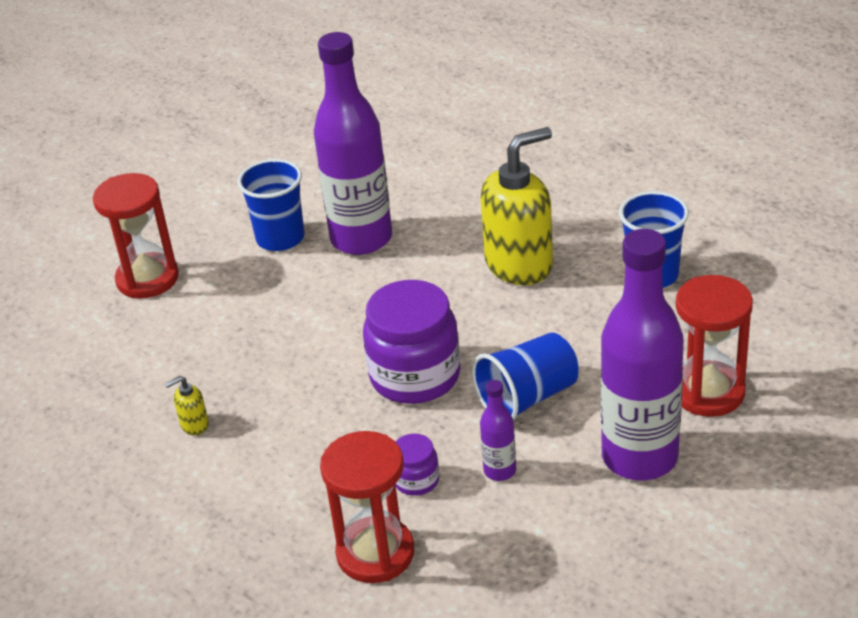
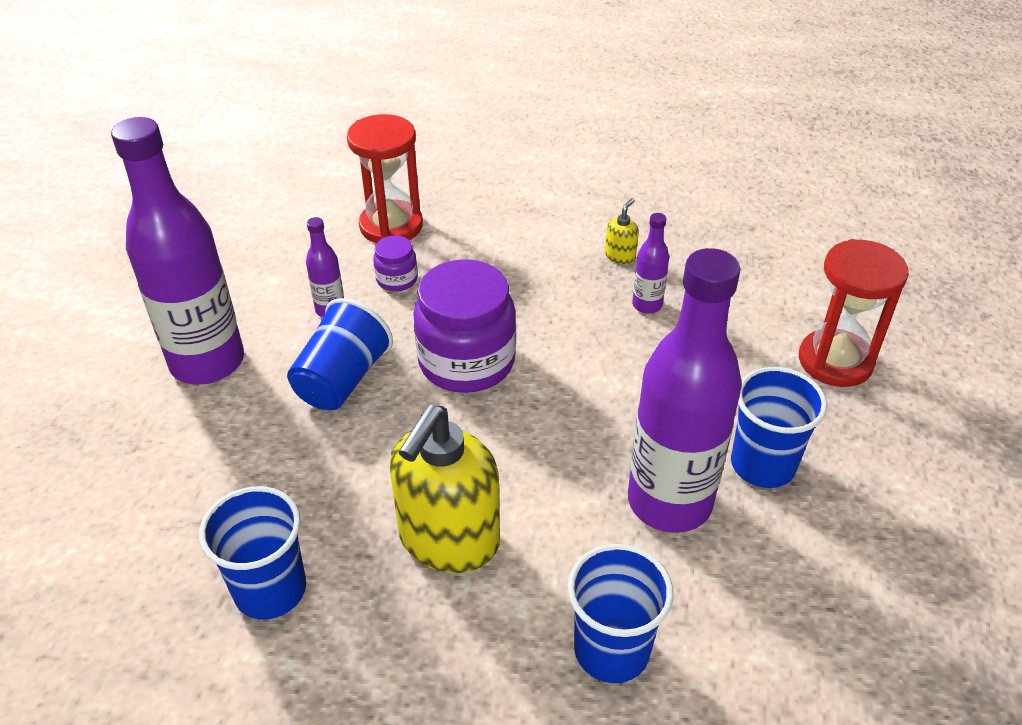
camera: 145 degrees right, 5 degrees up
red hourglass [676,275,753,417] -> none
none -> blue cup [568,544,673,683]
none -> purple bottle [632,213,669,314]

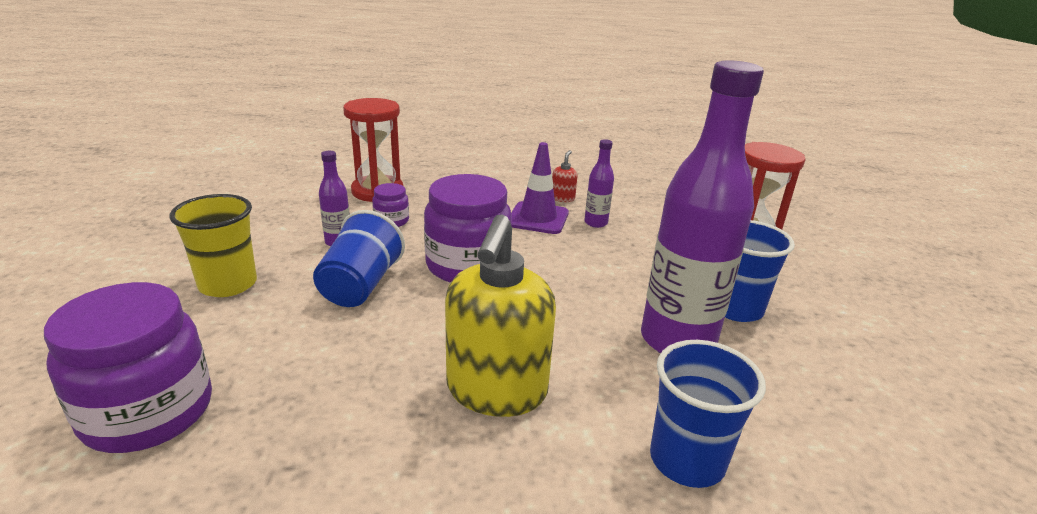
camera: 15 degrees left, 15 degrees down
purple bottle [111,117,244,385] -> yellow cup [169,194,257,297]
blue cup [199,486,306,620] -> none
yellow soap dispenser [605,198,639,264] -> red soap dispenser [552,150,578,202]
none -> purple jar [44,282,212,453]
none -> purple traffic cone [511,142,569,234]

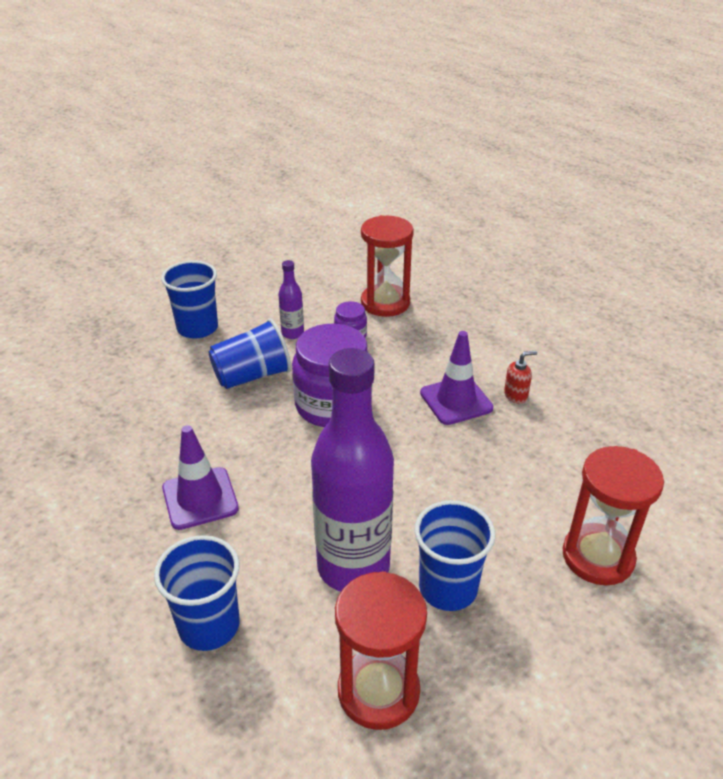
camera: 55 degrees right, 10 degrees up
purple jar [44,282,212,453] -> none
yellow cup [169,194,257,297] -> blue cup [161,261,218,338]
yellow soap dispenser [445,214,556,417] -> purple traffic cone [162,425,239,530]
purple bottle [584,139,614,228] -> none
none -> red hourglass [335,571,427,730]

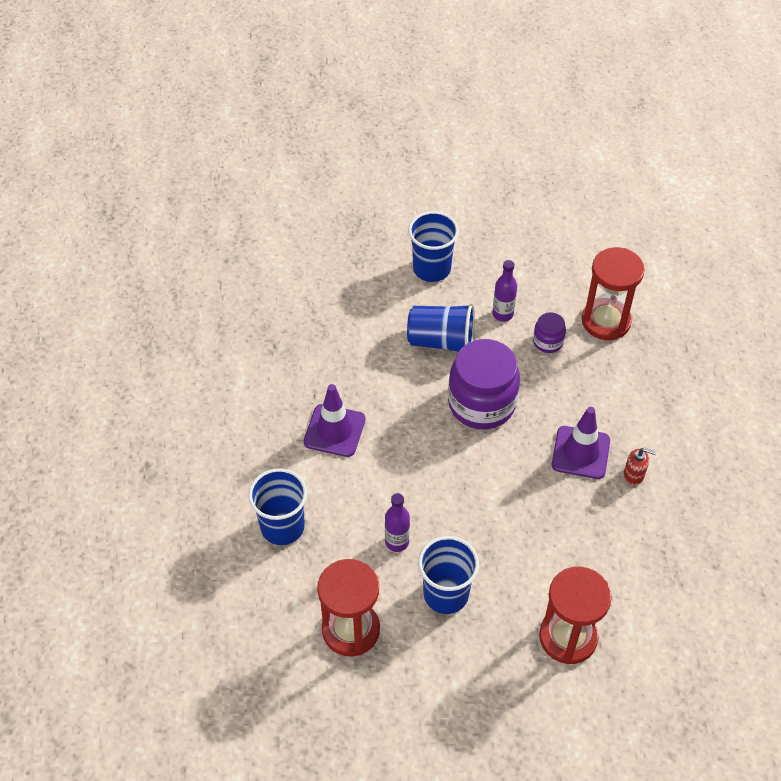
camera: 35 degrees right, 15 degrees up
purple bottle [311,348,394,592] -> purple bottle [385,493,410,552], size x0.43

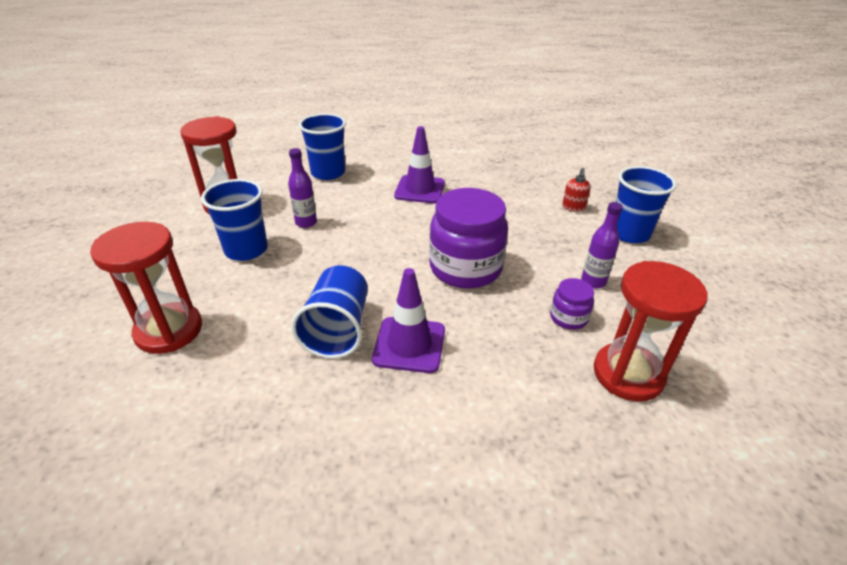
camera: 85 degrees right, 15 degrees down
blue cup [407,304,475,352] -> blue cup moved to [291,265,368,359]
red soap dispenser [624,448,657,485] -> red soap dispenser moved to [562,168,591,212]

